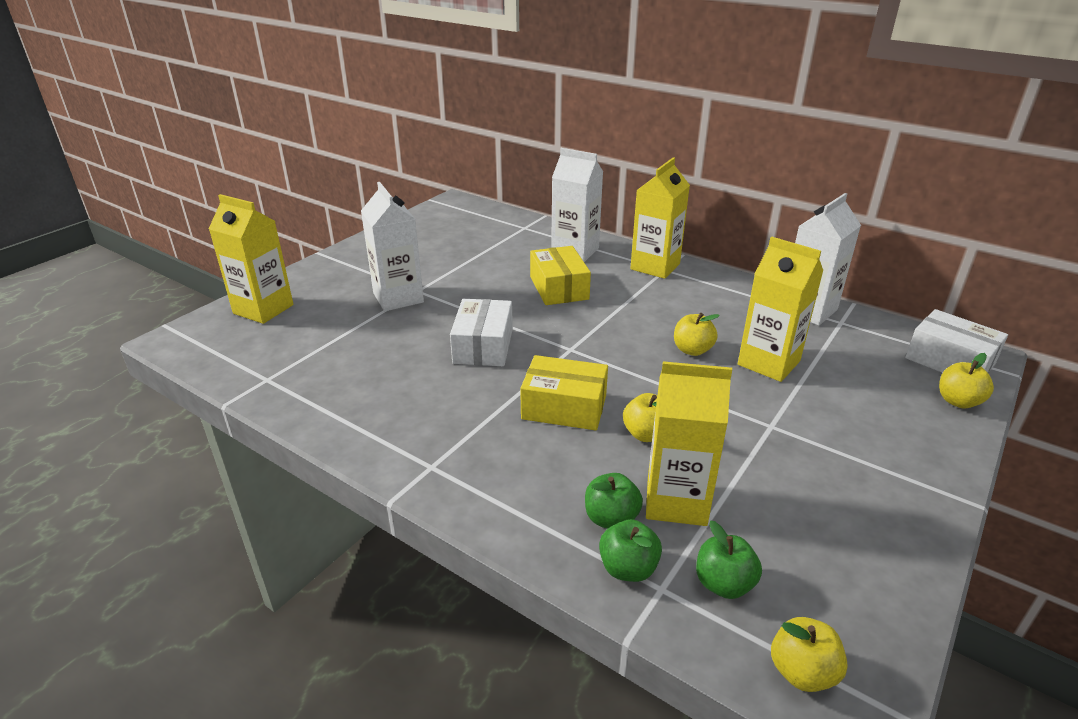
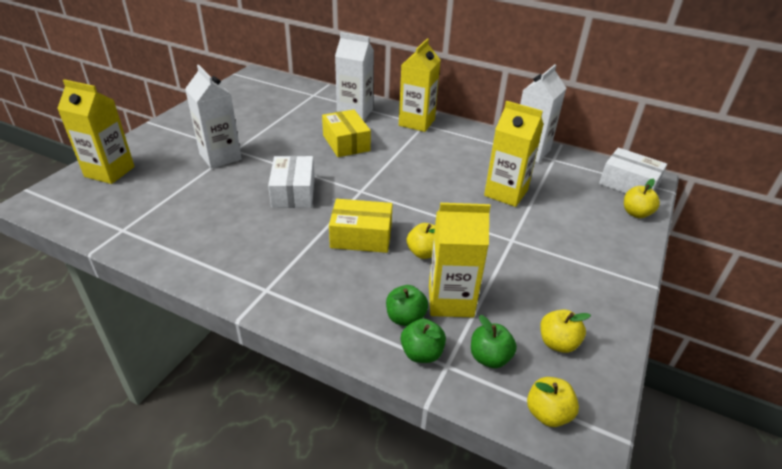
camera: 10 degrees left, 5 degrees up
yellow apple [674,313,720,356] -> yellow apple moved to [540,309,591,353]

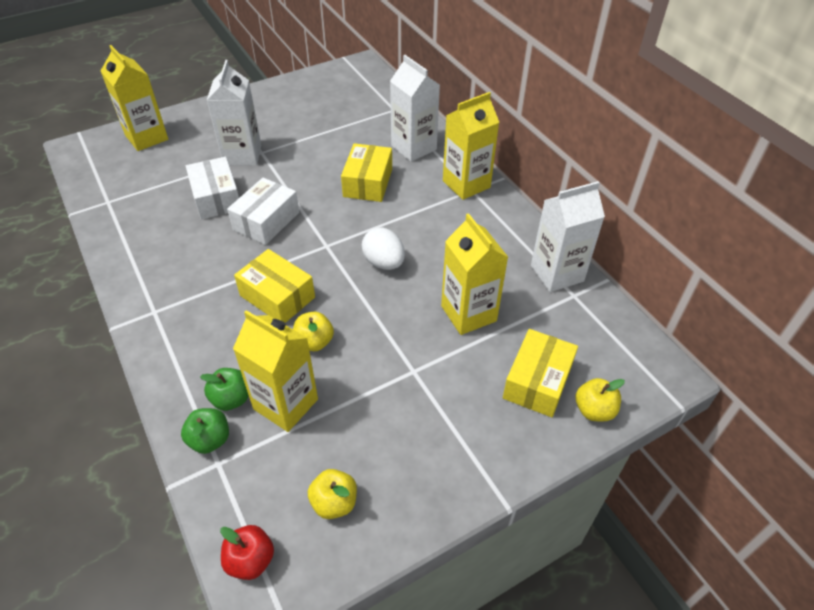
camera: 35 degrees right, 10 degrees up
green apple [471,315,517,368] -> none
yellow apple [527,377,579,427] -> red apple [220,525,274,580]
white box [599,148,667,194] -> white box moved to [186,157,239,220]
none -> white egg [362,228,405,270]
none -> yellow box [503,329,578,417]

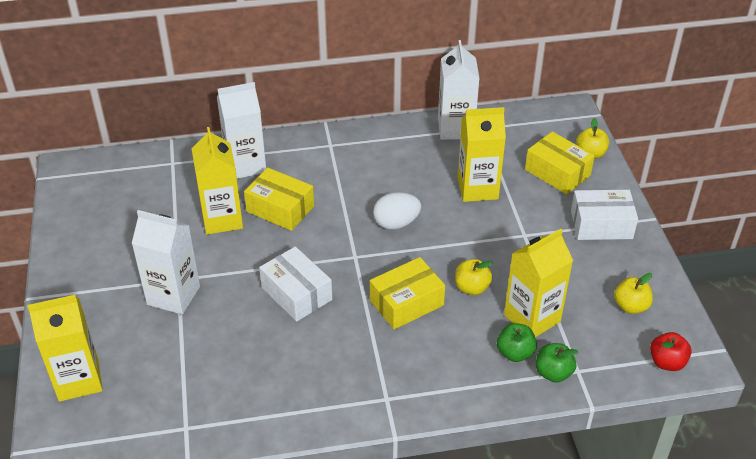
camera: 70 degrees left, 5 degrees down
white box [186,157,239,220] -> white box moved to [571,190,638,240]
yellow carton [443,92,499,200] -> yellow carton moved to [192,127,243,234]

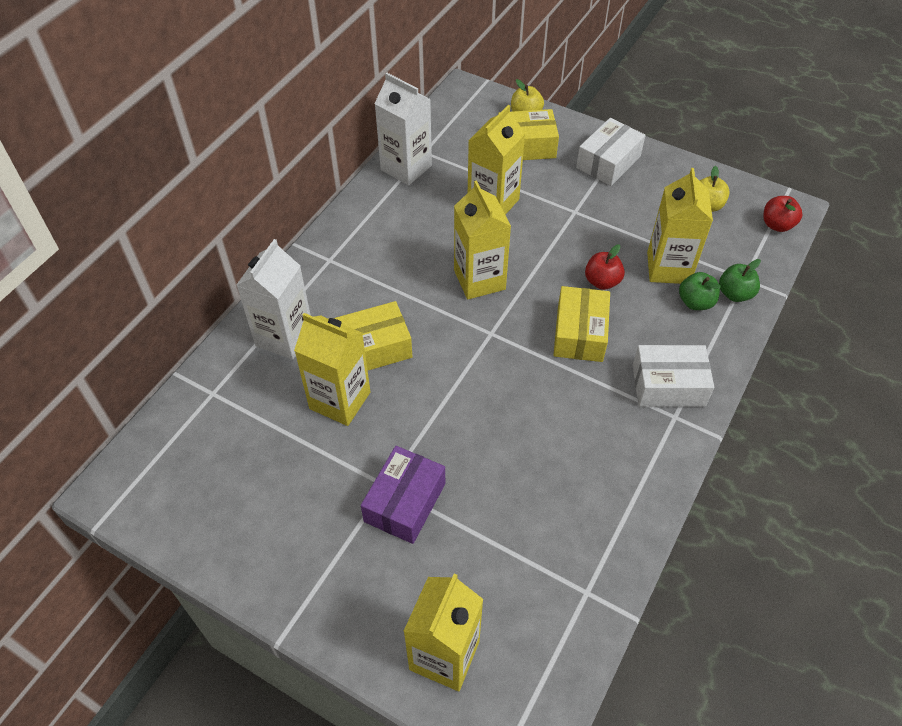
camera: 50 degrees left, 10 degrees up
white carton [132,210,200,314] -> purple box [361,446,445,544]
white box [259,247,332,322] -> white box moved to [633,345,714,407]
white egg [373,192,421,230] -> yellow carton [454,180,511,299]
yellow apple [455,259,493,295] -> red apple [585,244,625,290]

